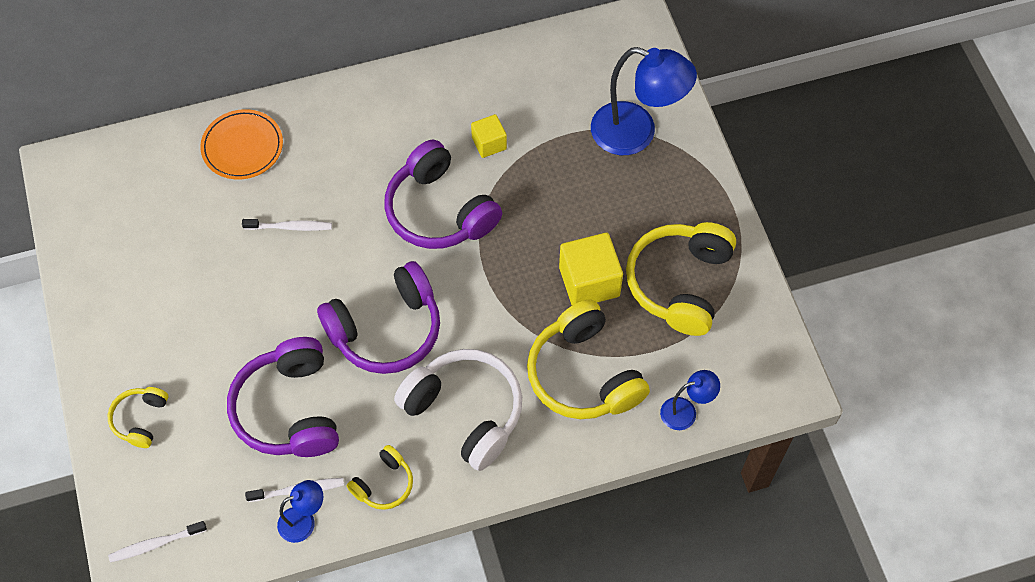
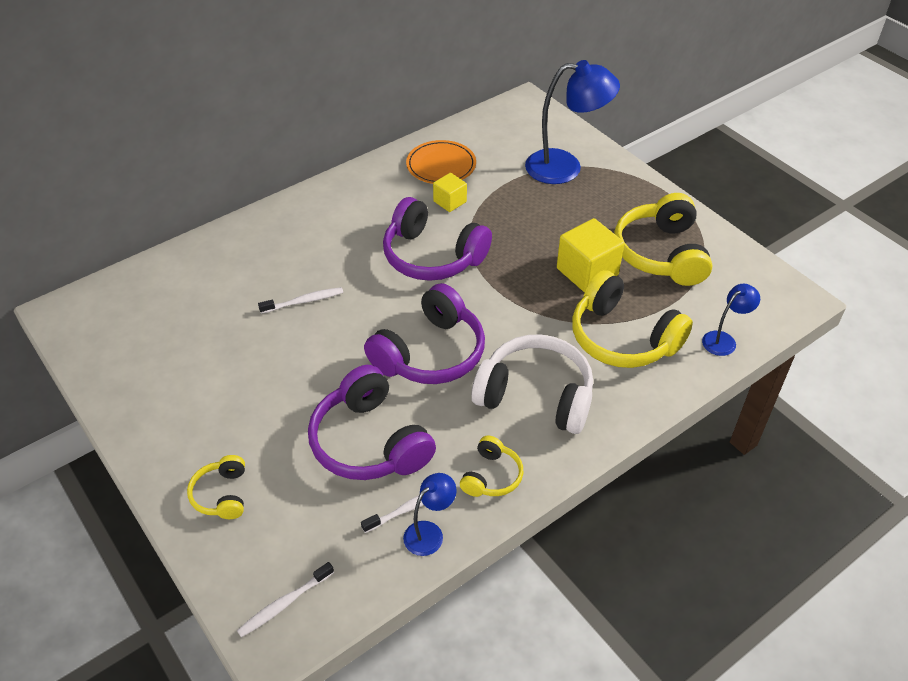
camera: 20 degrees left, 15 degrees down
orange plate [200,109,283,179] -> orange plate moved to [406,140,476,184]

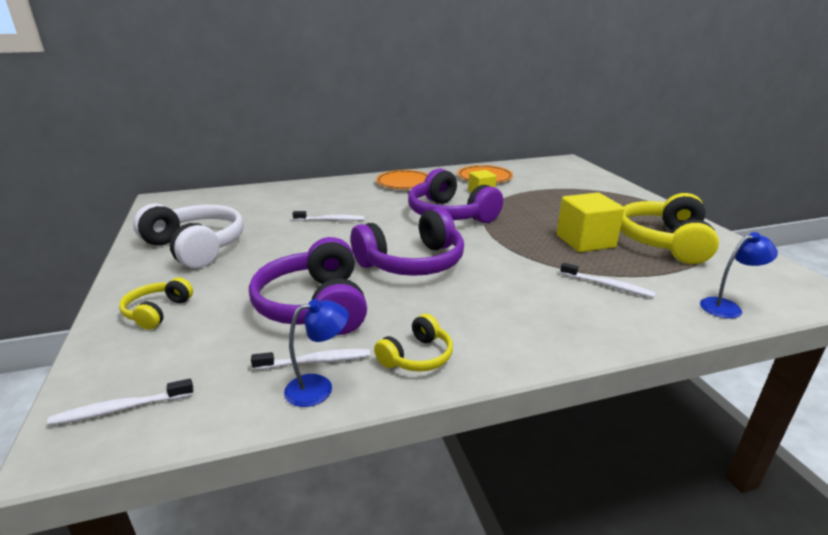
camera: 20 degrees right, 20 degrees down
white headphones [472,335,593,434] -> white headphones moved to [133,203,244,268]
blue lamp [525,60,620,184] -> none
yellow headphones [572,270,693,368] -> white toothbrush [560,263,656,298]
none -> orange plate [376,170,428,189]

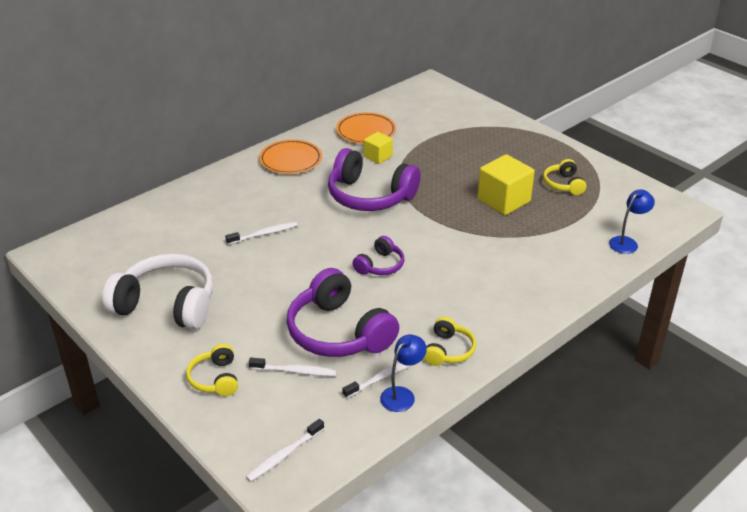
camera: 25 degrees left, 10 degrees up
purple headphones [351,208,464,276] -> purple headphones [353,236,404,275], size x0.51
white toothbrush [560,263,656,298] -> white toothbrush moved to [249,357,337,376]
yellow headphones [620,193,719,264] -> yellow headphones [543,159,586,195], size x0.51

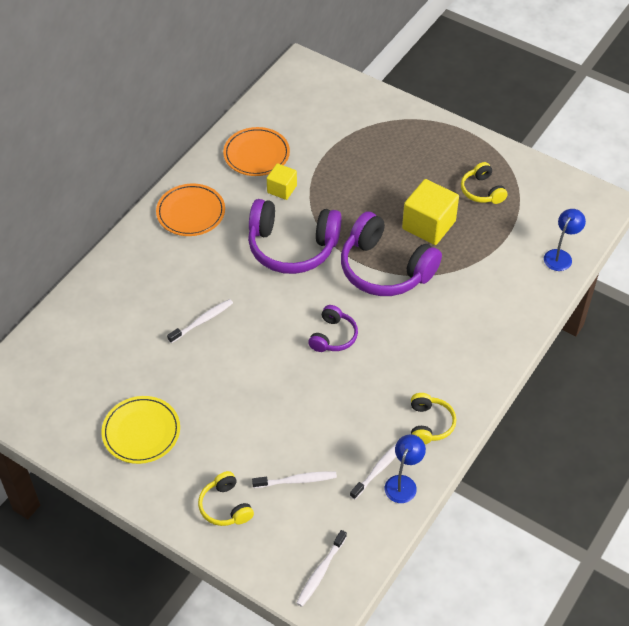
camera: 15 degrees left, 15 degrees up
white headphones [102,254,213,330] -> yellow plate [102,396,180,464]
purple headphones [287,268,399,357] -> purple headphones moved to [341,211,442,296]

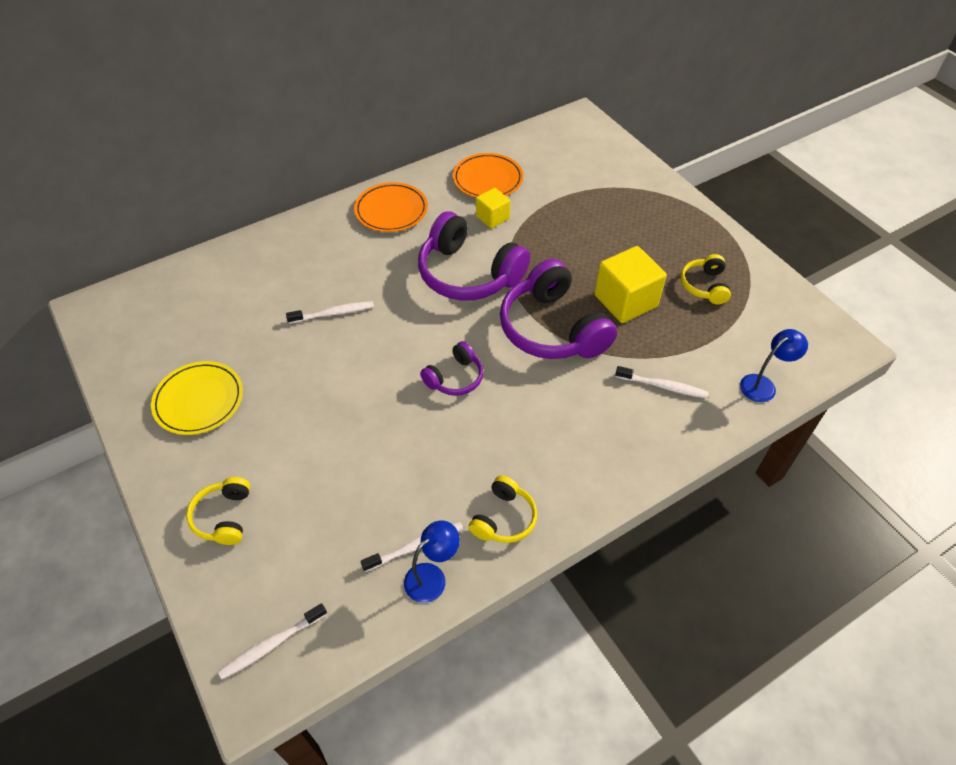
camera: 25 degrees right, 0 degrees up
white toothbrush [252,472,337,488] -> white toothbrush moved to [615,366,709,398]

